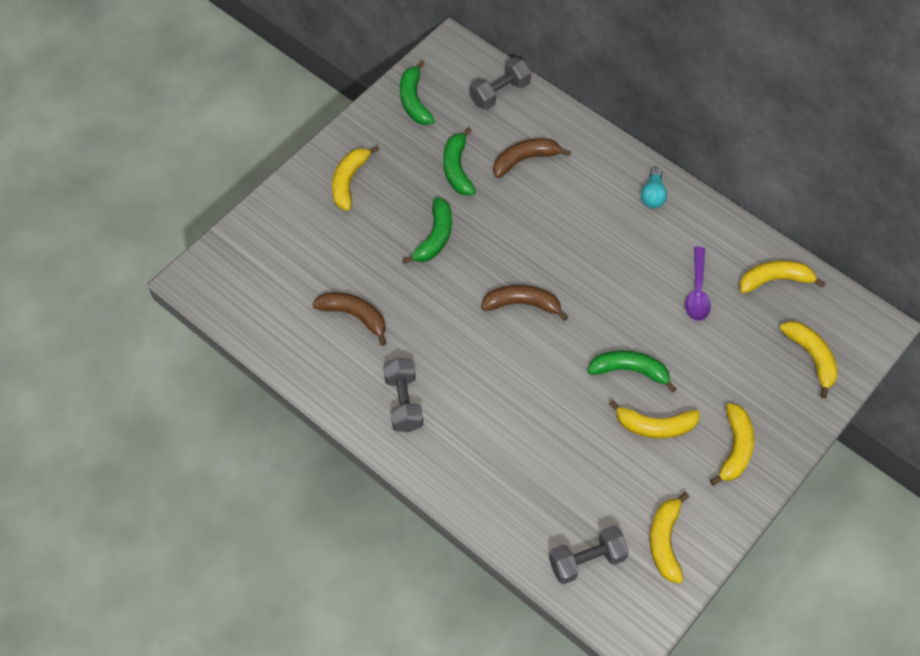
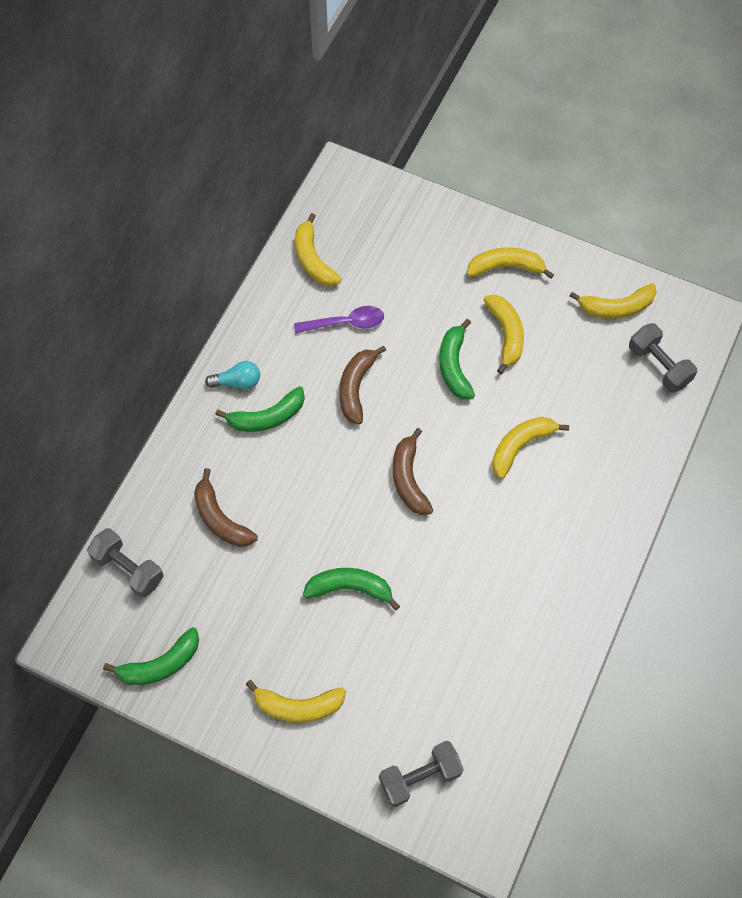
camera: 105 degrees left, 5 degrees up
brown banana [312,292,386,346] -> brown banana moved to [339,346,386,424]
grey dumbbell [383,357,423,432] -> grey dumbbell moved to [379,741,464,807]
green banana [443,127,476,196] -> green banana moved to [215,386,305,432]
yellow banana [780,321,838,398] -> yellow banana moved to [492,417,569,479]

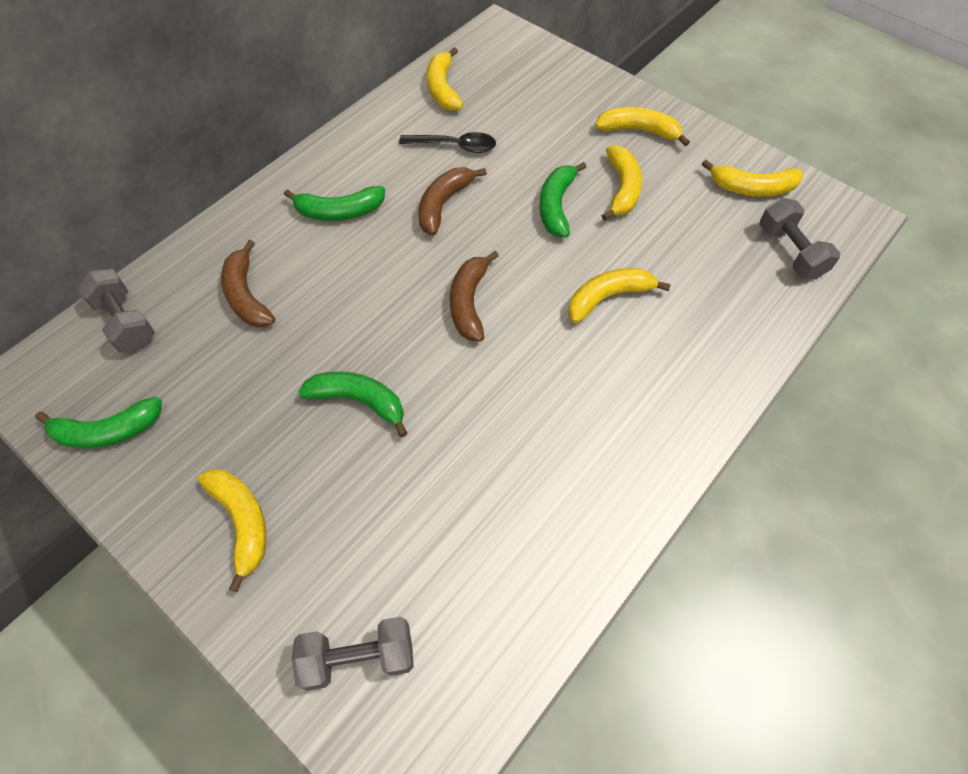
camera: 15 degrees right, 5 degrees down
turquoise light bulb [205,361,260,389] -> none
yellow banana [246,680,346,723] -> yellow banana turned 135 degrees counterclockwise [198,469,266,592]
purple spoon [294,306,384,333] -> black spoon [399,132,496,153]

